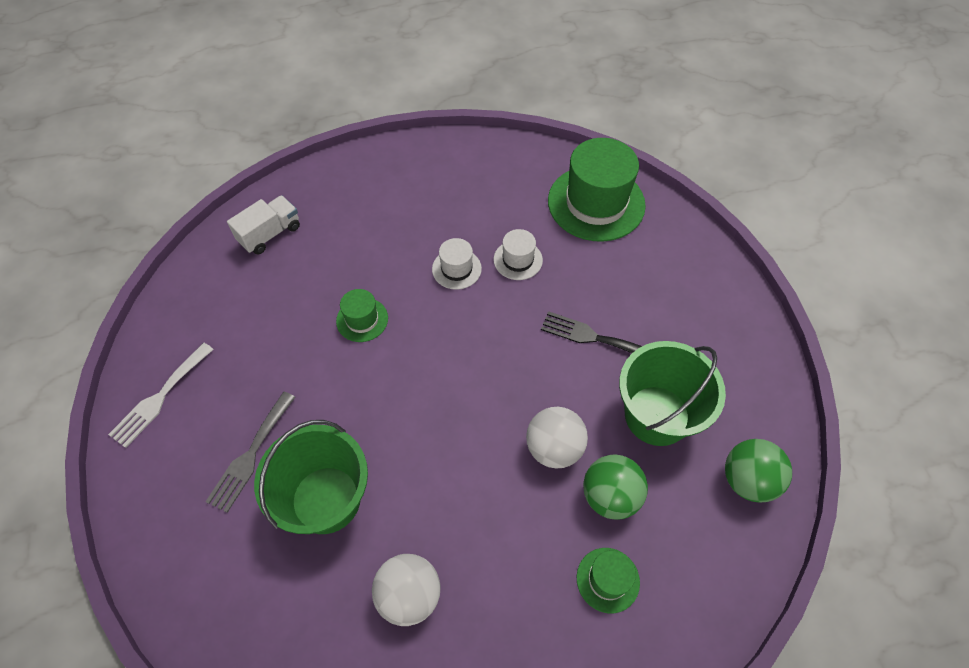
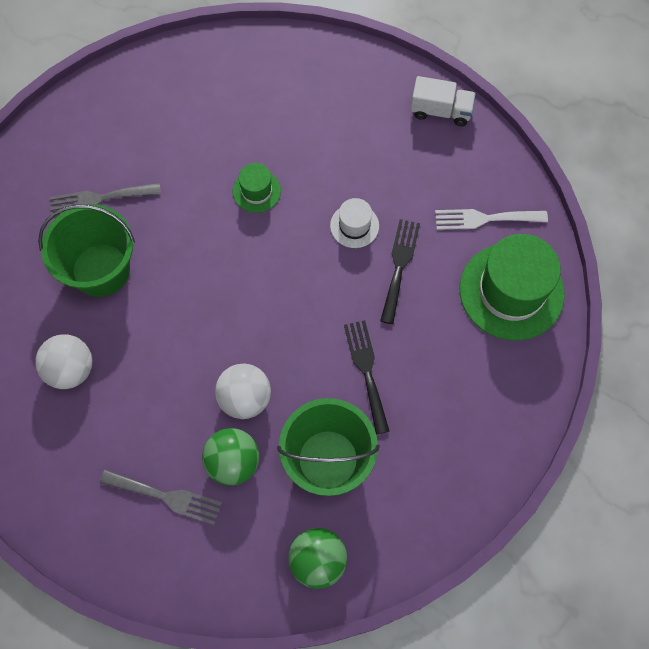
camera: 55 degrees right, 10 degrees up
white fork [108,343,214,448] -> white fork moved to [435,209,548,230]
white truck [227,195,300,254] -> white truck moved to [411,76,476,126]
white hat [494,229,543,280] -> black fork [380,219,420,324]
green hat [577,548,640,613] -> grey fork [100,470,222,525]

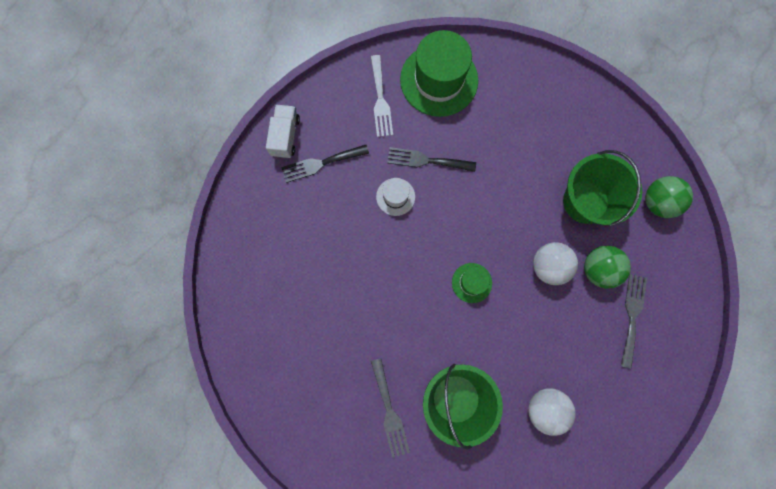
camera: 95 degrees left, 10 degrees up
green hat [233,163,281,213] -> green hat moved to [452,263,492,303]
black fork [344,320,390,435] -> black fork moved to [281,145,369,183]

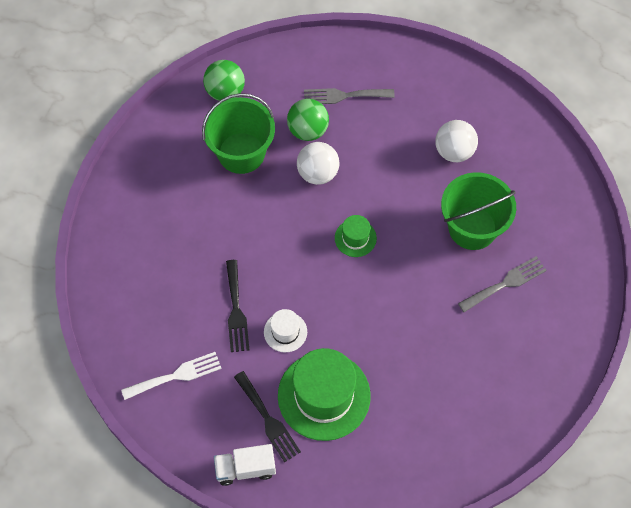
camera: 105 degrees left, 15 degrees down
green hat [400,30,478,117] -> green hat moved to [278,348,371,441]

